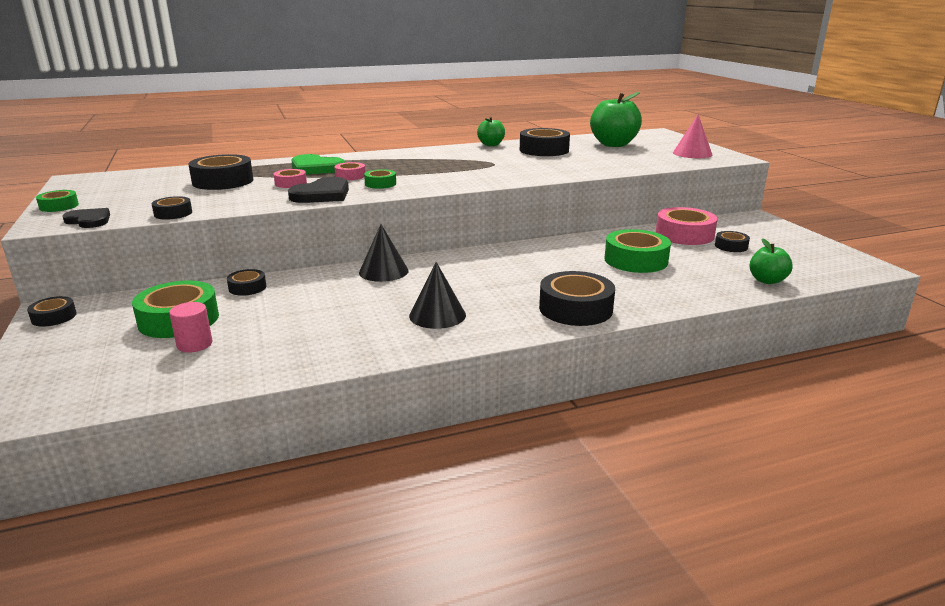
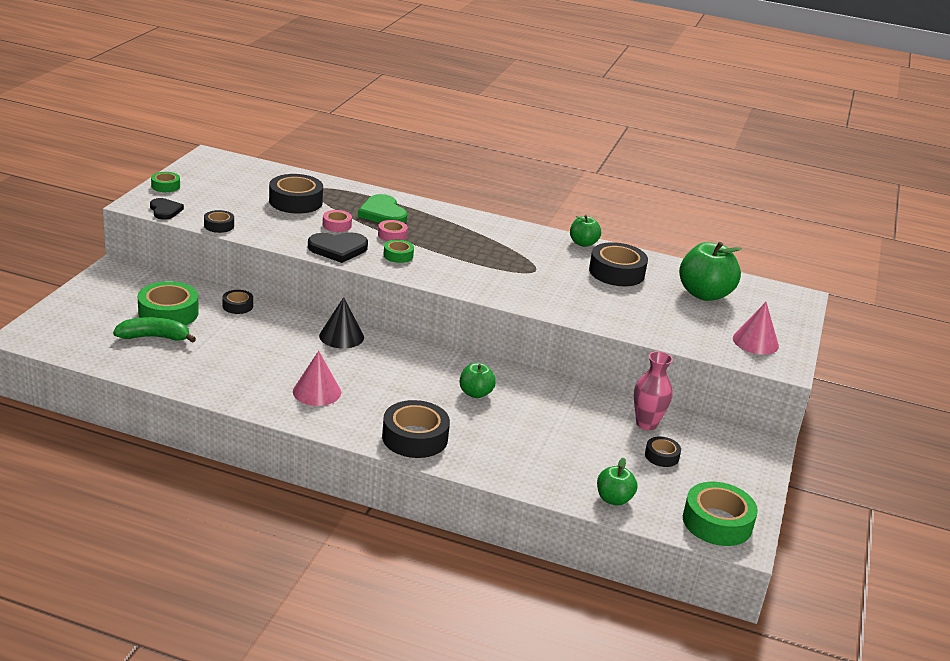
camera: 35 degrees right, 5 degrees up
black tape [27,296,77,327] -> none
pink cylinder [169,302,212,353] -> green banana [113,317,196,343]
black cone [409,262,466,329] -> pink cone [293,351,341,406]
green tape [604,229,671,273] -> green tape moved to [683,482,758,546]
pink tape [656,207,718,245] -> pink vase [634,351,673,430]
none -> green apple [460,363,496,398]

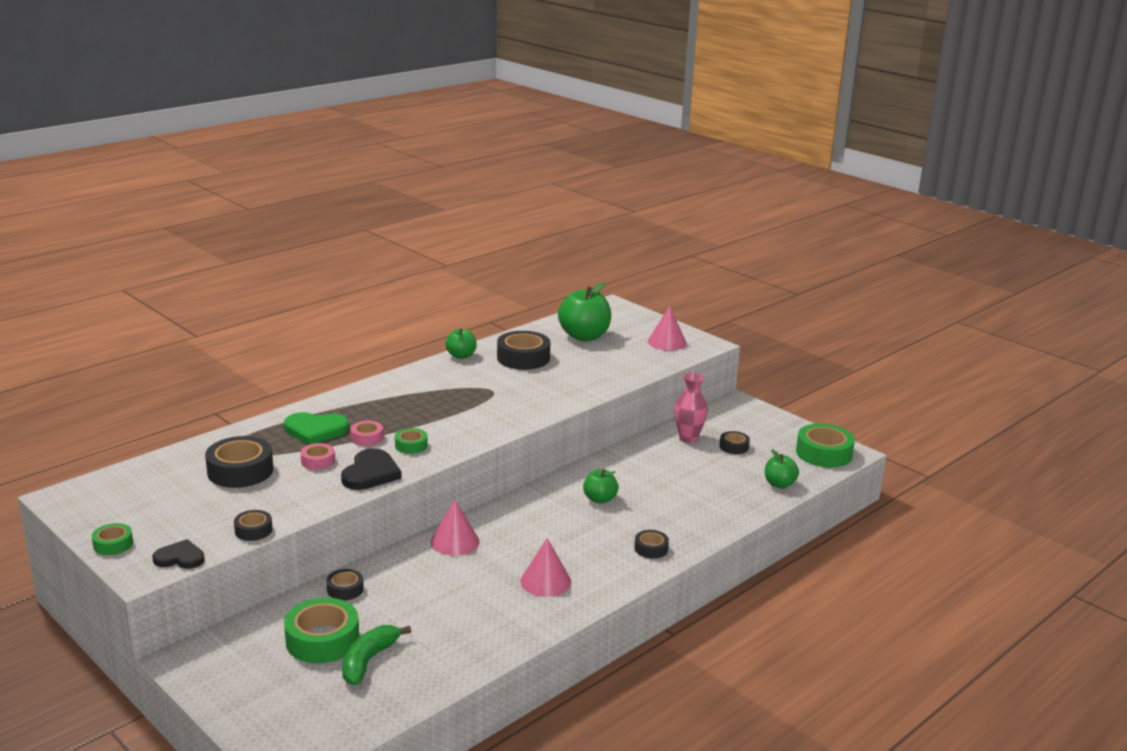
camera: 60 degrees left, 5 degrees down
black cone [319,297,364,348] -> pink cone [431,500,479,556]
black tape [382,400,450,458] -> black tape [634,530,669,559], size x0.53

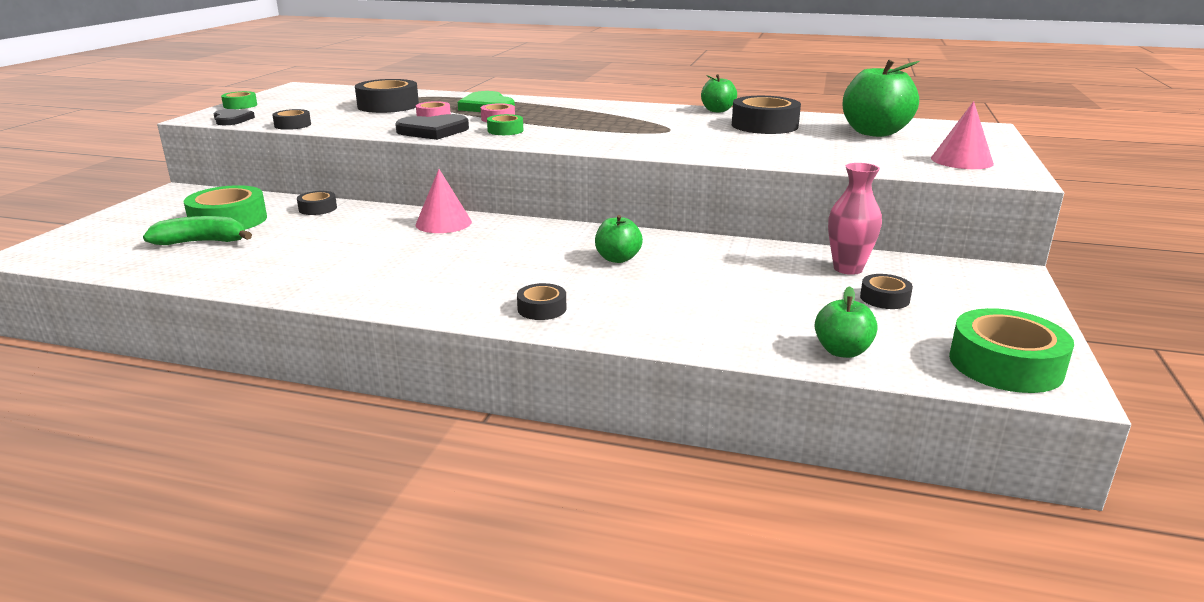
camera: 60 degrees right, 0 degrees up
pink cone [520,538,571,597] -> none

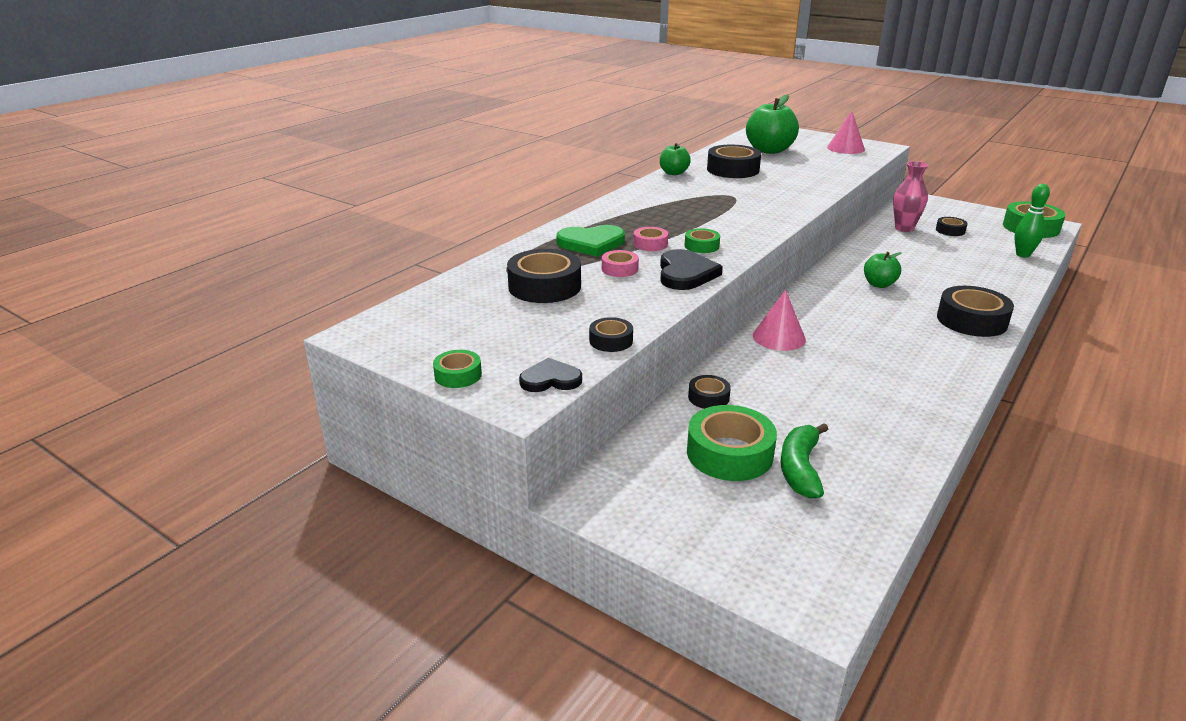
camera: 70 degrees left, 5 degrees up
black tape [517,283,567,320] -> black tape [937,286,1014,337], size x1.89
green apple [815,286,878,358] -> green bowling pin [1014,184,1050,258]

